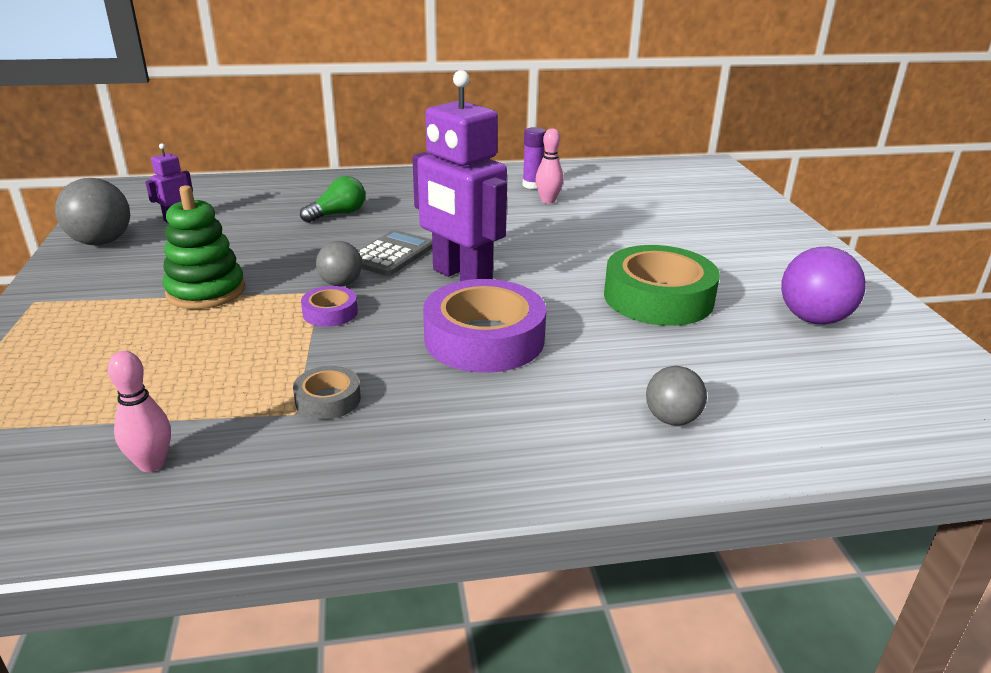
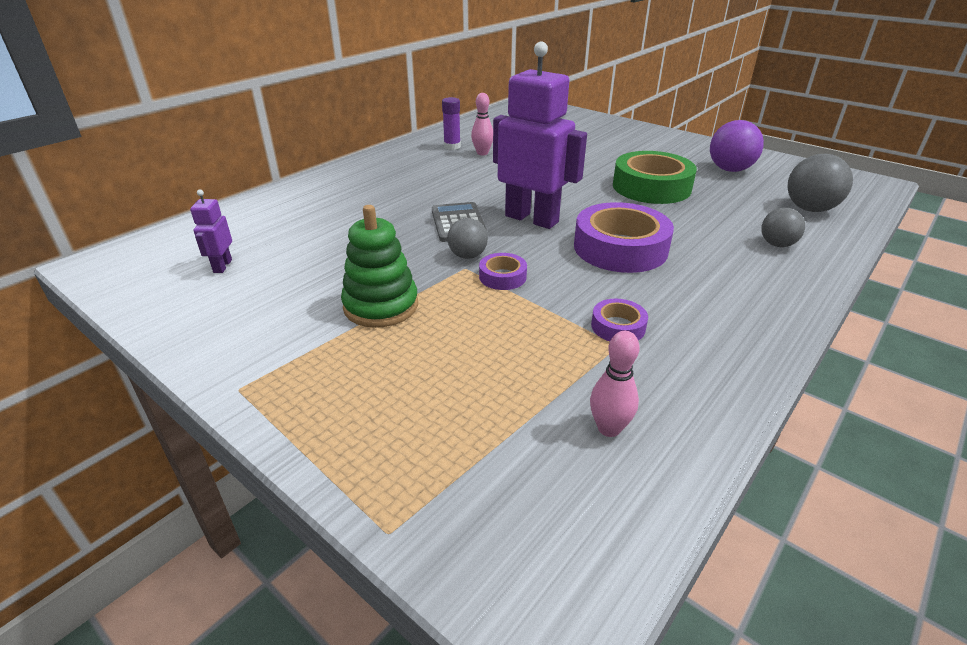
camera: 40 degrees left, 5 degrees up
grey ball [55,178,130,245] -> grey ball moved to [788,154,853,212]
grey tape [293,366,361,420] -> purple tape [591,299,648,341]
green light bulb [300,176,365,223] -> none
purple robot [412,70,507,281] -> purple robot turned 150 degrees counterclockwise [493,41,587,229]

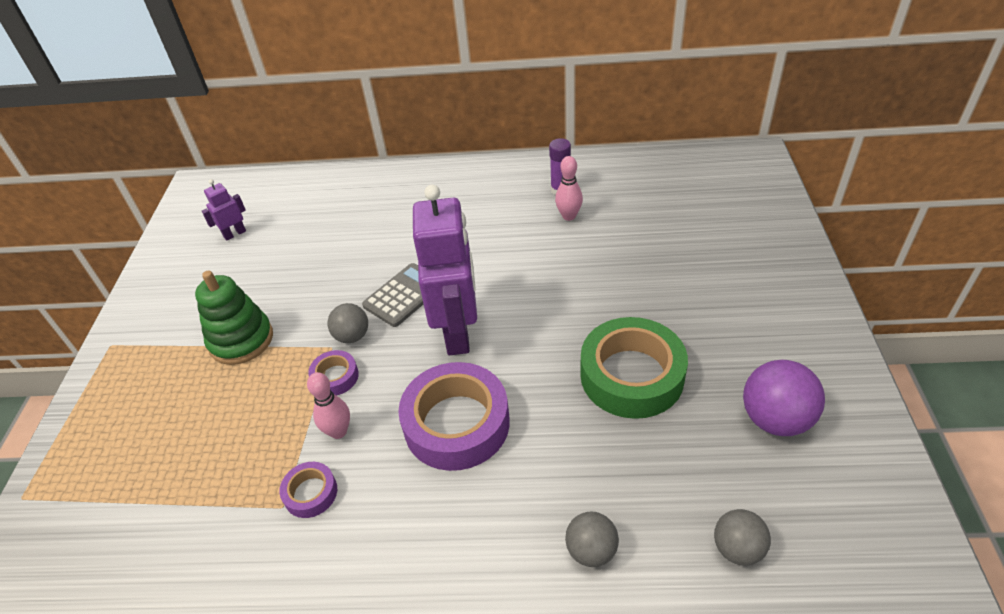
camera: 55 degrees right, 10 degrees up
pink bowling pin [590,331,640,437] -> pink bowling pin moved to [307,372,350,439]
grey ball [788,154,853,212] -> grey ball [714,509,771,565], size x0.63

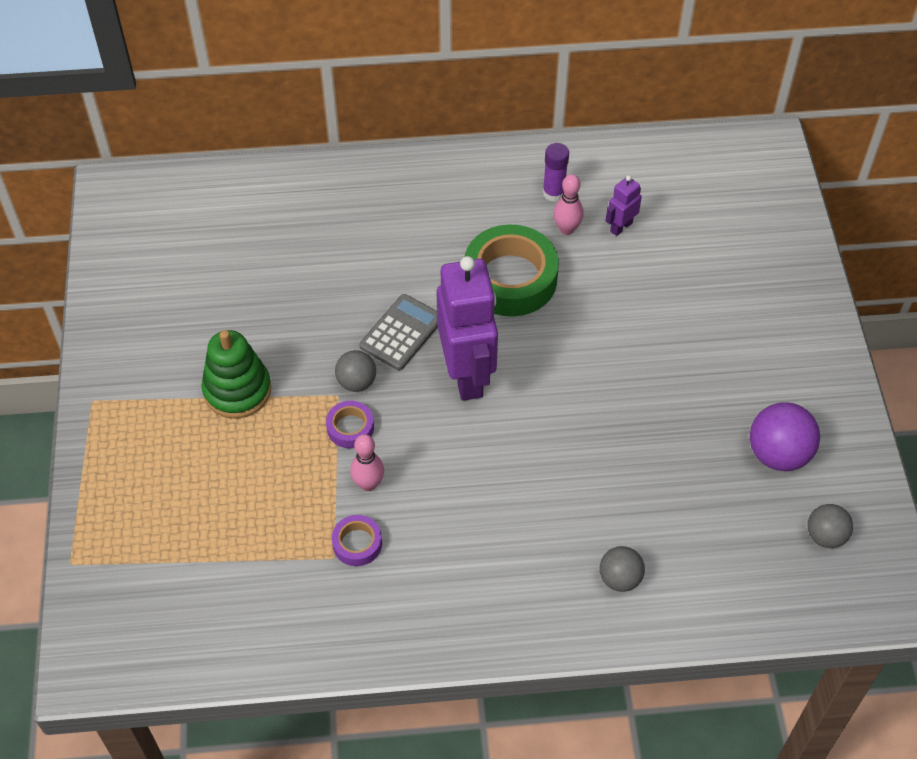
camera: 10 degrees left, 10 degrees up
purple robot [202,179,246,241] -> purple robot moved to [606,175,642,236]
purple tape [398,362,510,471] -> none
green tape [580,317,688,419] -> green tape moved to [465,224,559,316]
grey ball [714,509,771,565] -> grey ball moved to [807,504,853,548]

